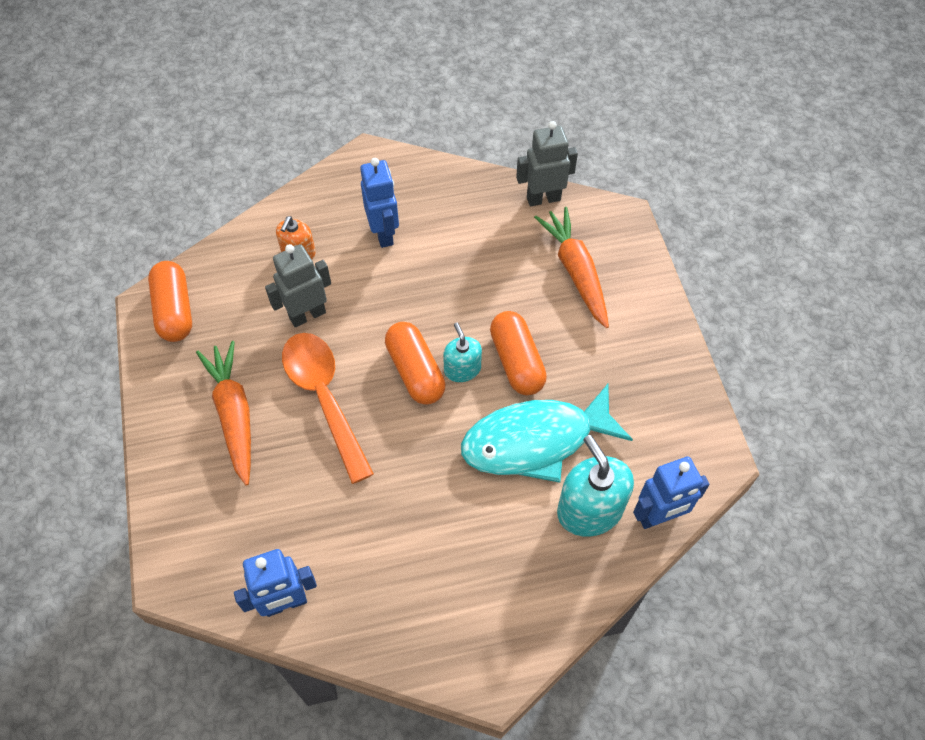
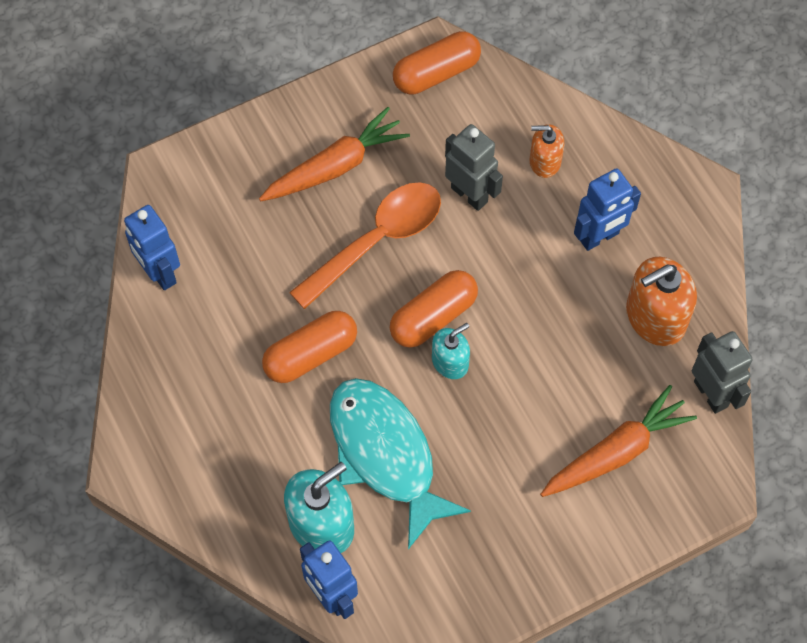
camera: 75 degrees right, 5 degrees up
orange capsule [490,311,547,395] -> orange capsule moved to [262,311,357,383]
none -> orange soap dispenser [626,257,697,346]

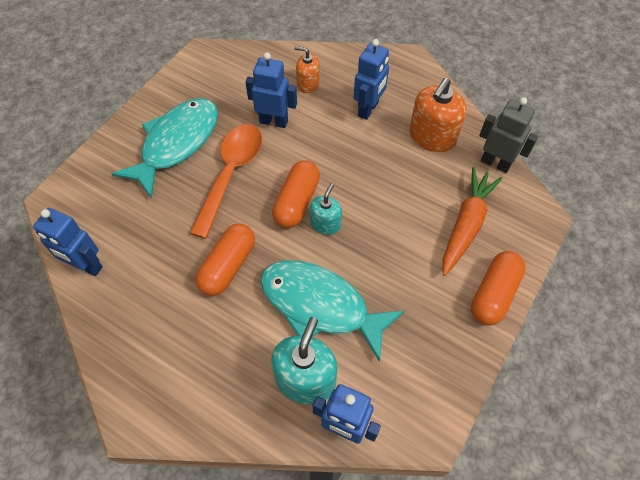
camera: 30 degrees left, 5 degrees down
orange carrot [259,107,410,201] -> turquoise fish [111,98,218,198]
orange capsule [393,31,481,95] -> orange capsule moved to [471,251,526,326]
grey robot [445,124,503,211] -> blue robot [245,52,297,128]
orange soap dispenser [530,124,565,178] -> orange soap dispenser turned 45 degrees clockwise [294,46,320,93]

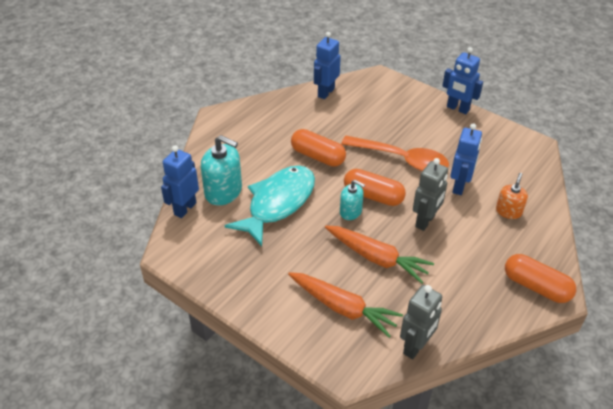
camera: 95 degrees right, 15 degrees down
turquoise fish [111,98,218,198] -> none
blue robot [354,39,389,120] -> blue robot moved to [442,47,483,114]
orange soap dispenser [409,78,466,152] -> none
orange capsule [471,251,526,326] -> orange capsule moved to [505,254,576,303]
none -> orange carrot [325,226,434,284]
none -> grey robot [413,158,448,231]

